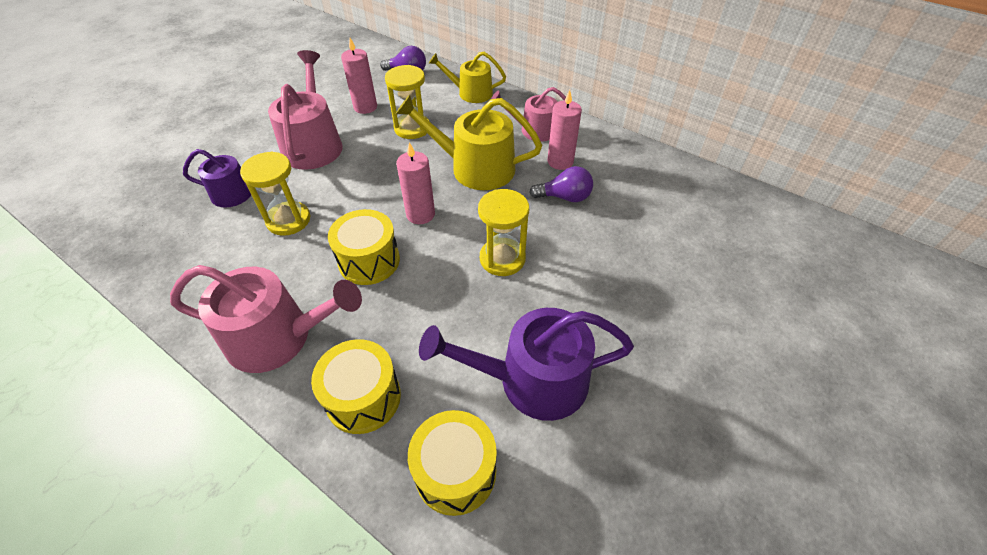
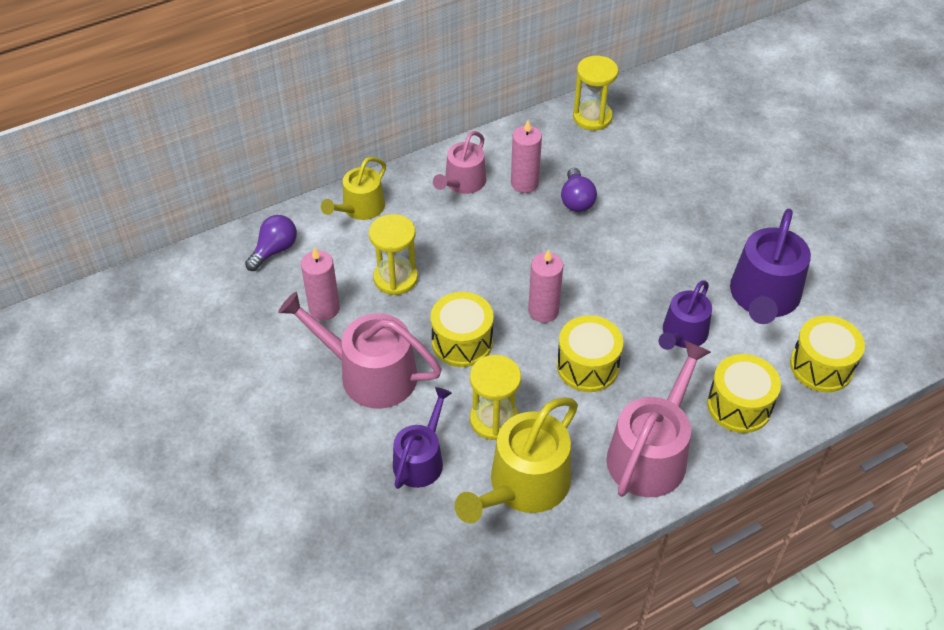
camera: 65 degrees left, 0 degrees up
yellow watering can [396,95,542,190] -> yellow watering can moved to [455,397,578,523]
yellow hourglass [478,189,529,276] -> yellow hourglass moved to [573,56,618,131]
purple light bulb [529,166,593,202] -> purple light bulb turned 150 degrees clockwise [561,168,597,212]
none -> yellow drum [431,292,494,367]
none -> purple watering can [659,280,712,350]

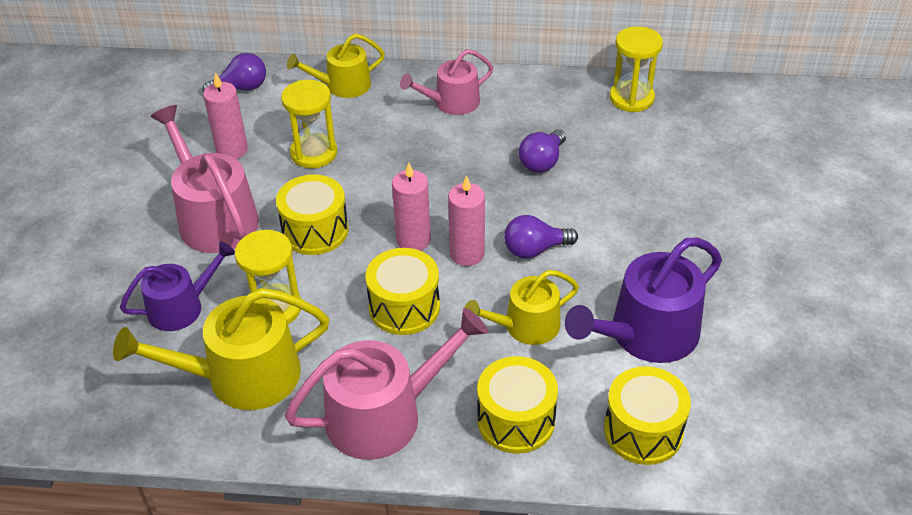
camera: 35 degrees right, 5 degrees down
pink candle [511,120,542,193] -> pink candle moved to [448,175,485,266]
purple watering can [659,280,712,350] -> yellow watering can [465,270,579,345]
none -> purple light bulb [504,215,578,259]

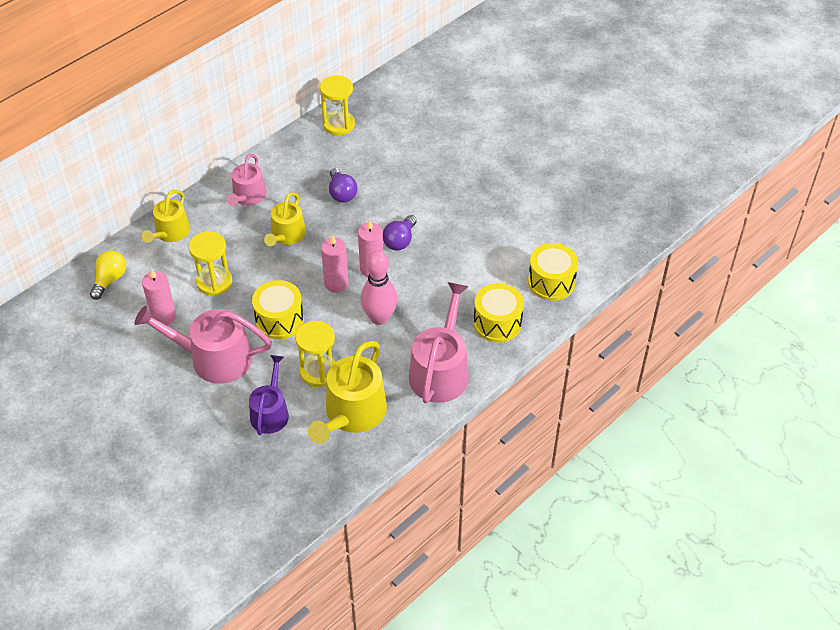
camera: 50 degrees left, 5 degrees up
purple light bulb [202,53,266,92] -> yellow light bulb [90,250,126,300]
yellow drum [366,248,440,335] -> pink bowling pin [361,250,398,325]
yellow watering can [465,270,579,345] -> yellow watering can moved to [264,192,306,246]
purple watering can [565,238,722,363] -> none

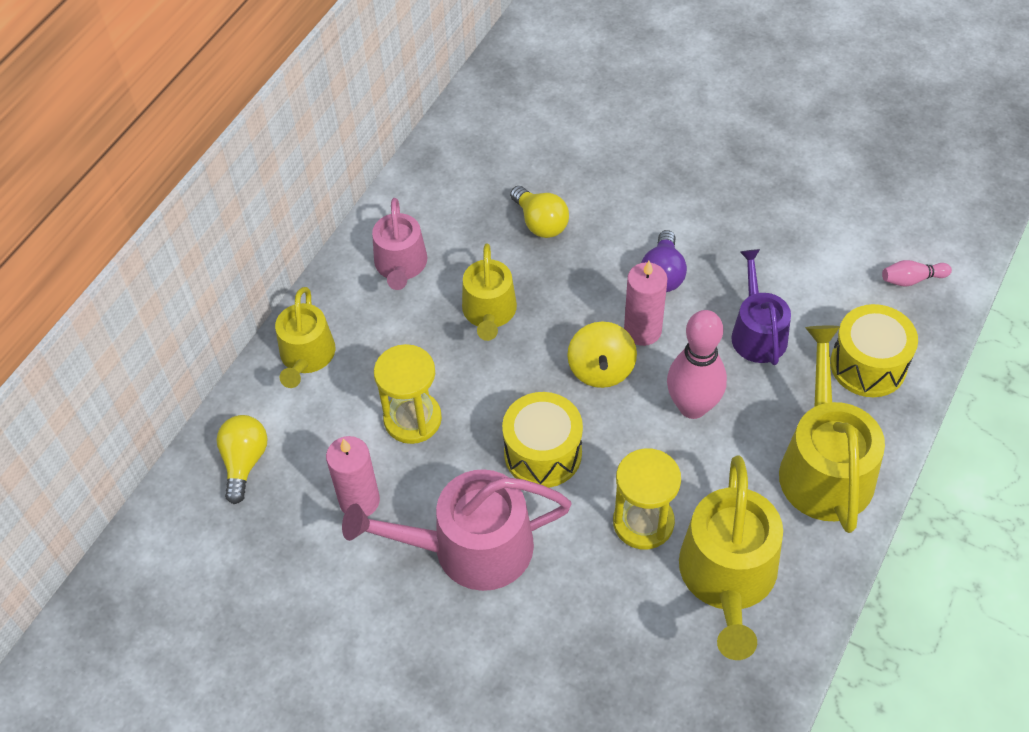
camera: 15 degrees left, 5 degrees up
purple watering can [249,355,289,435] -> purple watering can moved to [731,249,791,365]
yellow hourglass [320,75,355,135] -> none
pink candle [321,234,349,293] -> yellow spinning top [567,322,637,388]
purple light bulb [329,168,357,203] -> yellow light bulb [510,186,569,238]
pink watering can [409,282,469,403] -> yellow watering can [779,326,885,533]
yellow drum [528,243,578,301] -> pink bowling pin [882,260,952,287]

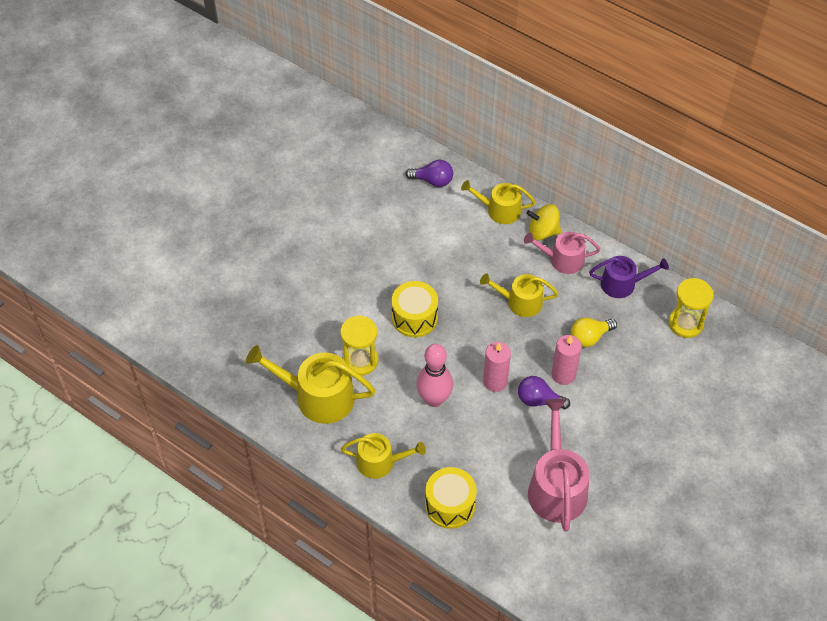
camera: 95 degrees right, 0 degrees up
yellow light bulb [217,415,268,504] -> purple light bulb [406,160,453,187]
pink candle [326,436,380,517] -> pink candle moved to [552,335,582,385]
pink watering can [342,469,572,591] -> pink watering can moved to [528,399,589,531]
yellow hourglass [374,344,442,444] -> yellow hourglass moved to [668,278,714,338]
yellow spinning top [567,322,637,388] -> yellow spinning top moved to [526,204,561,241]
purple watering can [731,249,791,365] -> purple watering can moved to [589,256,669,298]
yellow watering can [779,326,885,533] -> yellow watering can [341,433,426,479], size x0.63
pink bowling pin [882,260,952,287] -> none

